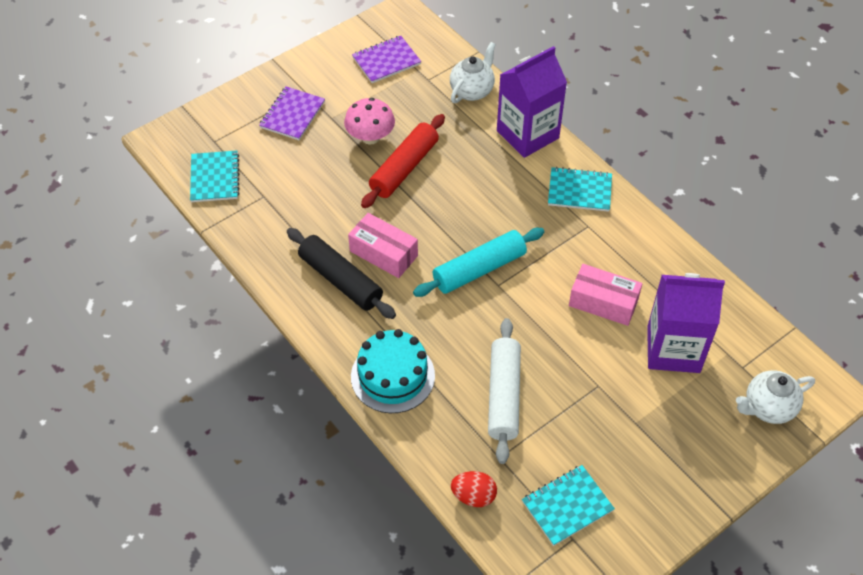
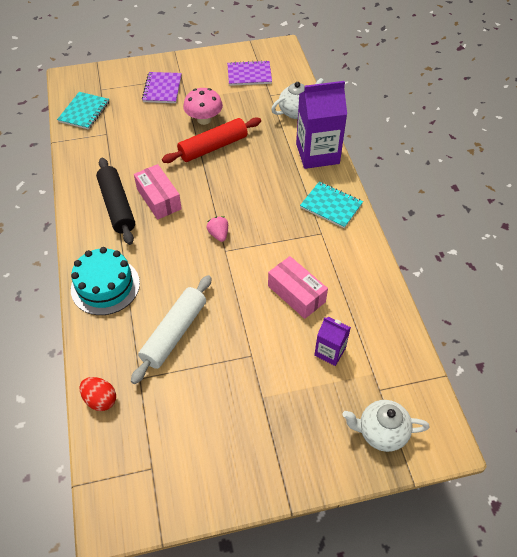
camera: 25 degrees right, 0 degrees up
purple notebook [259,86,325,140] -> purple notebook turned 45 degrees counterclockwise [142,72,182,103]
turquoise rolling pin [413,228,544,297] -> pink strawberry [207,216,228,242]
turquoise notebook [522,465,615,546] -> none
purple carton [647,273,725,373] -> purple carton [314,317,351,366], size x0.52

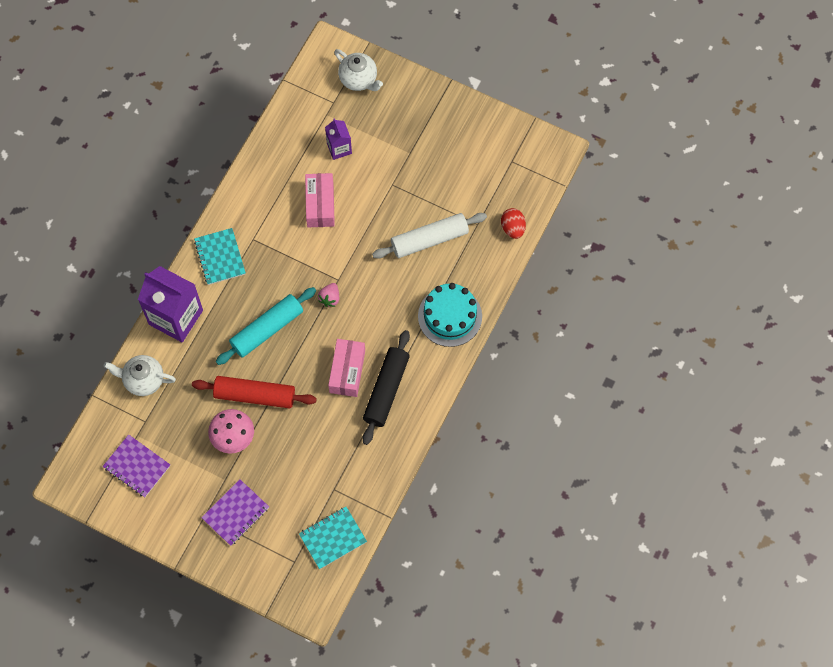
camera: 140 degrees left, 15 degrees up
none -> turquoise rolling pin [216,287,316,365]

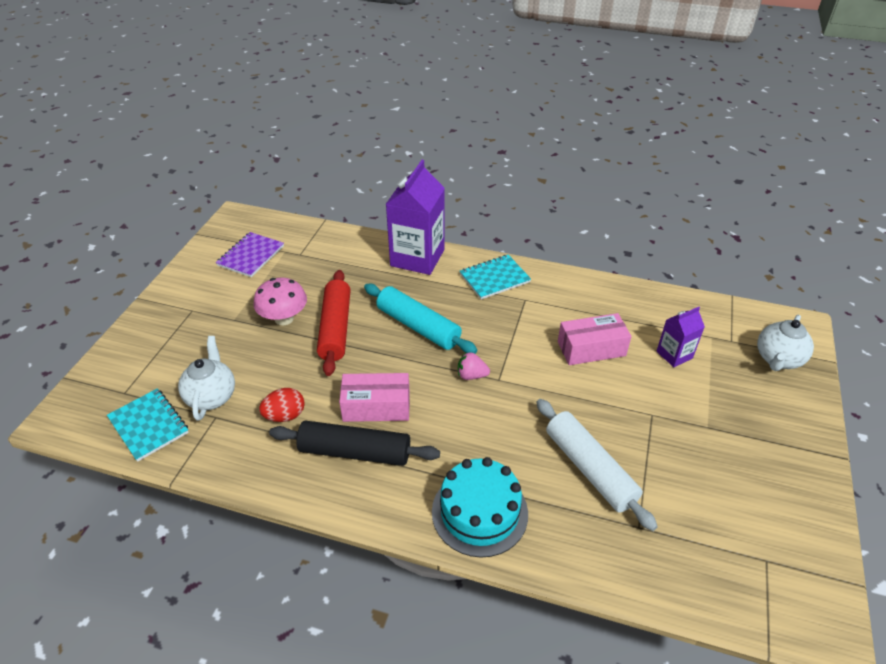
camera: 80 degrees right, 25 degrees down
white teapot [104,355,176,396] -> white teapot moved to [178,336,235,421]
purple notebook [201,480,269,546] -> none
red egg [501,208,526,239] -> red egg moved to [259,388,305,422]

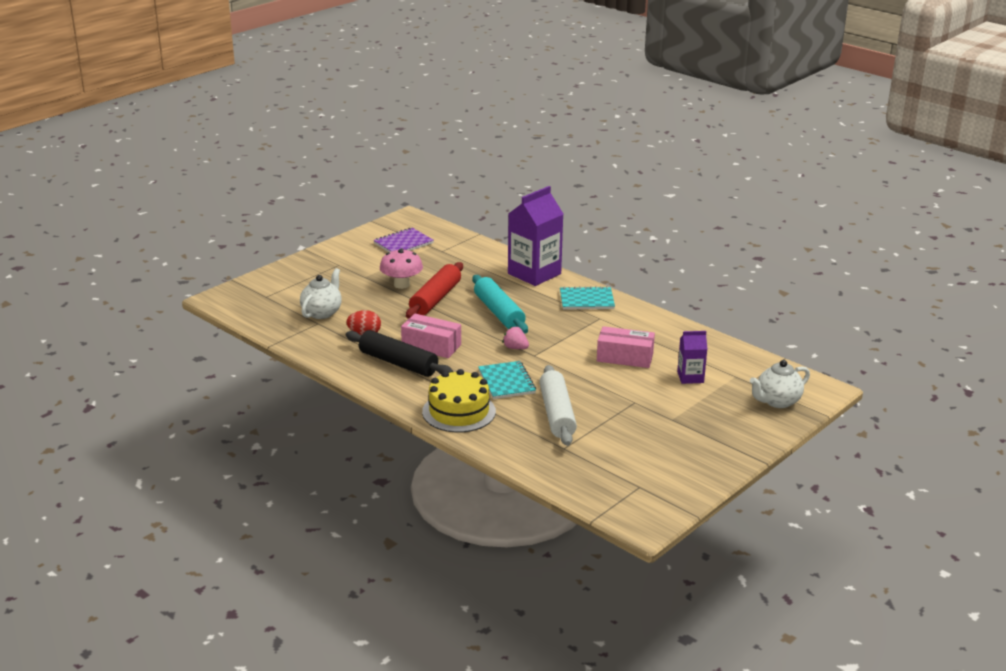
camera: 25 degrees right, 15 degrees down
turquoise notebook [107,388,189,462] -> turquoise notebook moved to [478,361,536,399]
turquoise cake [432,457,528,557] -> yellow cake [422,369,496,433]

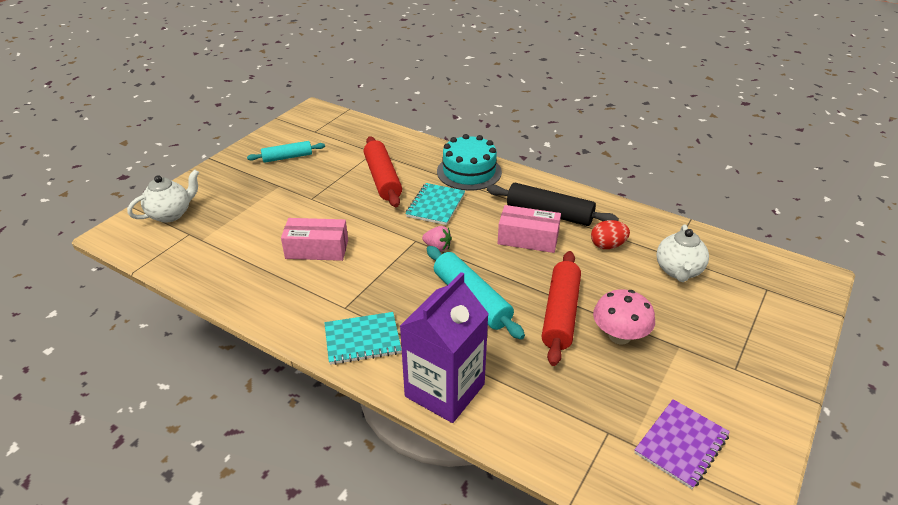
camera: 170 degrees right, 10 degrees up
yellow cake [422,369,496,433] -> turquoise cake [437,134,502,191]
turquoise notebook [478,361,536,399] -> turquoise notebook turned 45 degrees clockwise [405,183,465,225]
white rolling pin [539,365,577,446] -> red rolling pin [364,136,402,207]
purple carton [677,331,707,384] -> none
none -> turquoise rolling pin [247,141,325,163]

